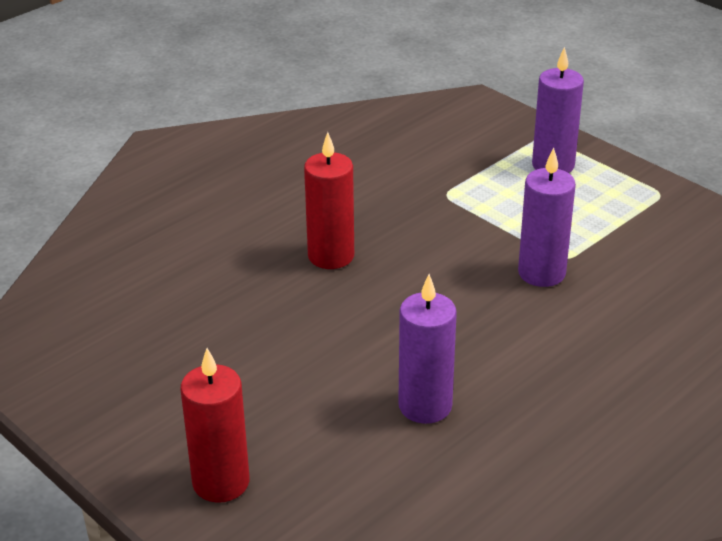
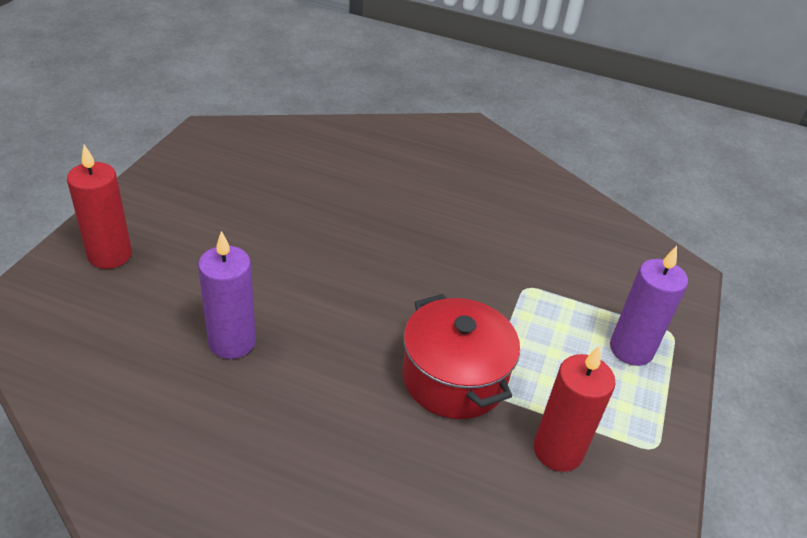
camera: 60 degrees right, 5 degrees up
red candle [304,132,354,269] -> red candle moved to [534,346,616,472]
purple candle [518,148,576,287] -> red pot [402,294,520,419]

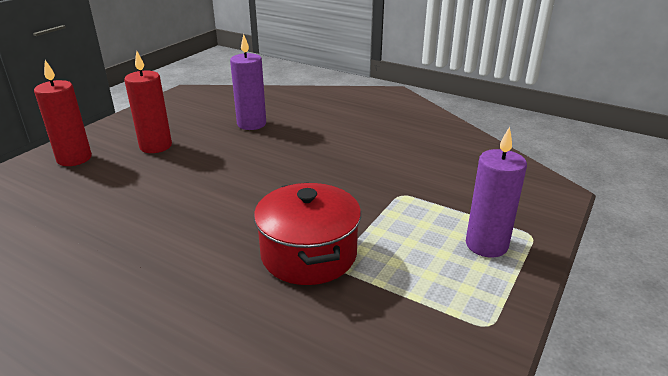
camera: 15 degrees right, 10 degrees down
purple candle [198,231,256,359] -> purple candle moved to [230,34,266,130]
red candle [534,346,616,472] -> red candle moved to [124,51,172,153]

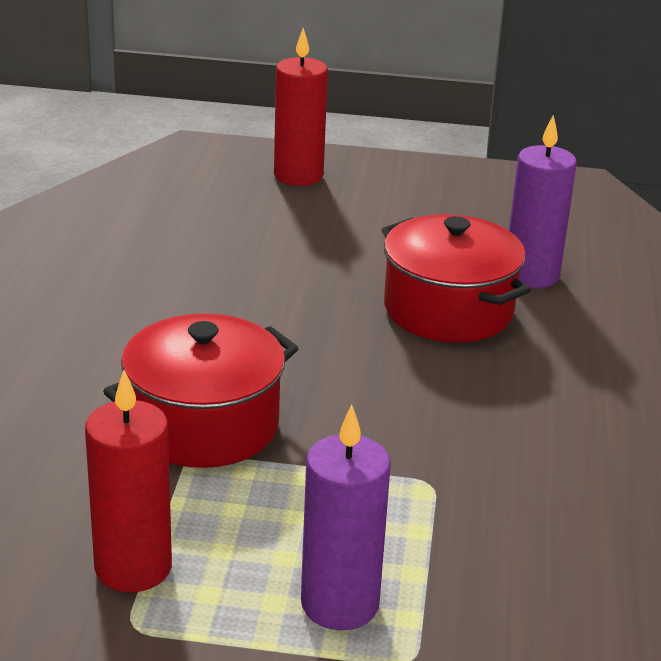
camera: 65 degrees right, 0 degrees up
red candle [124,51,172,153] -> red candle moved to [85,370,172,592]
none -> red pot [382,214,531,343]

